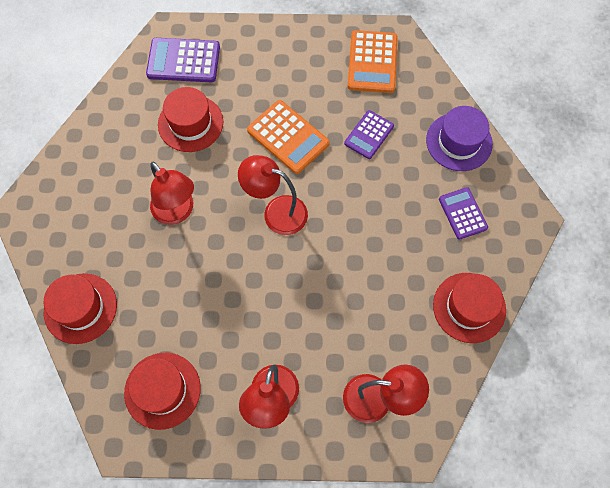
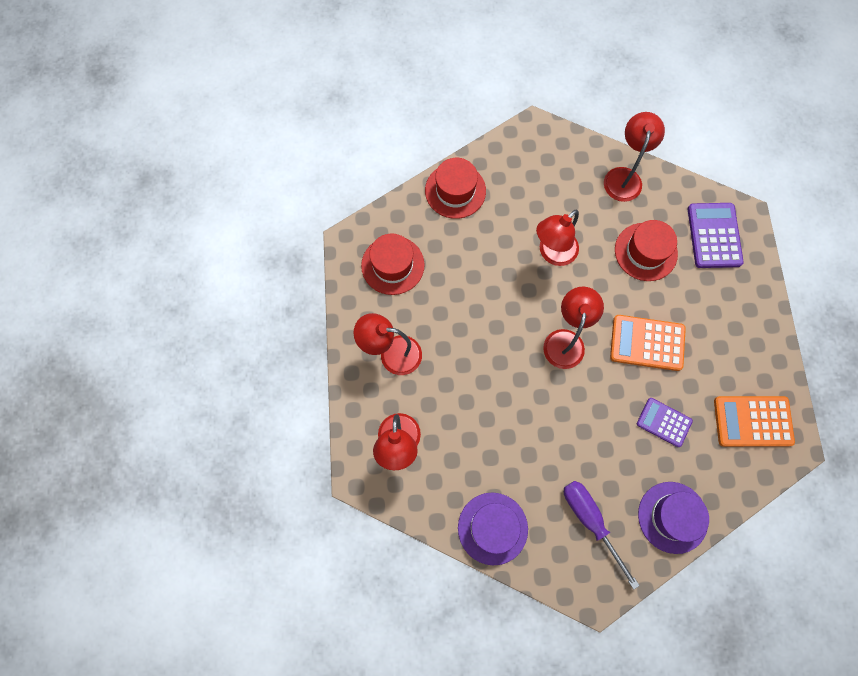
camera: 85 degrees right, 5 degrees up
orange calculator [247,100,329,174] -> orange calculator turned 60 degrees clockwise [610,315,686,371]
red hat [433,273,506,343] -> purple hat [458,493,528,565]
purple calculator [439,187,488,240] -> purple screwdriver [564,481,640,590]
none -> red lamp [604,112,665,202]

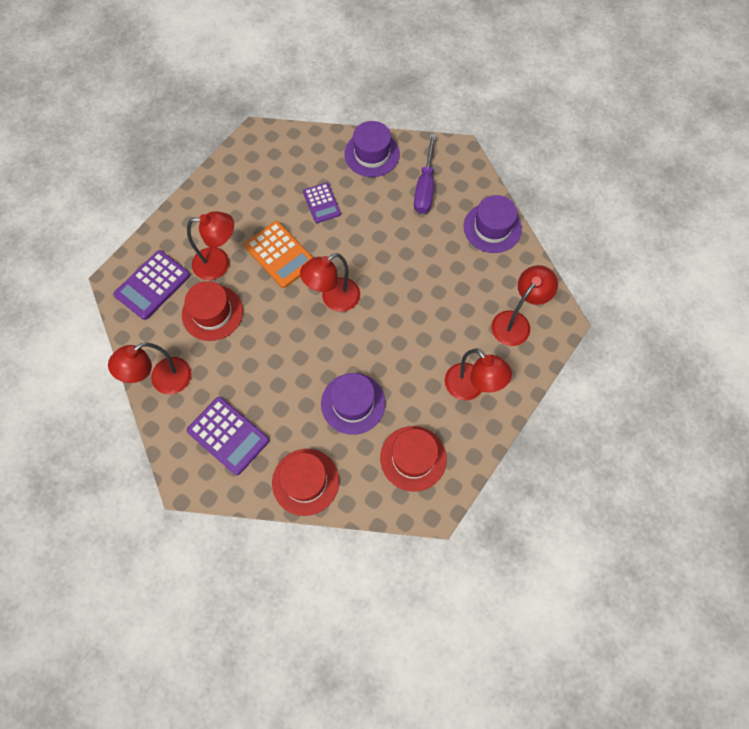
camera: 140 degrees left, 5 degrees down
red lamp [536,210,579,266] -> red lamp moved to [187,211,234,280]
orange calculator [714,396,795,447] -> none
none -> purple calculator [187,397,269,475]
none -> purple hat [321,373,385,435]

